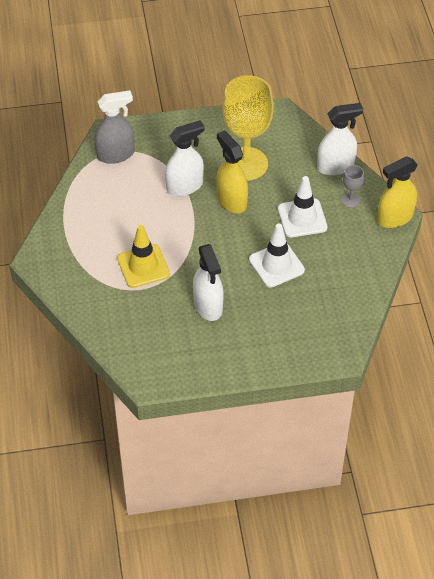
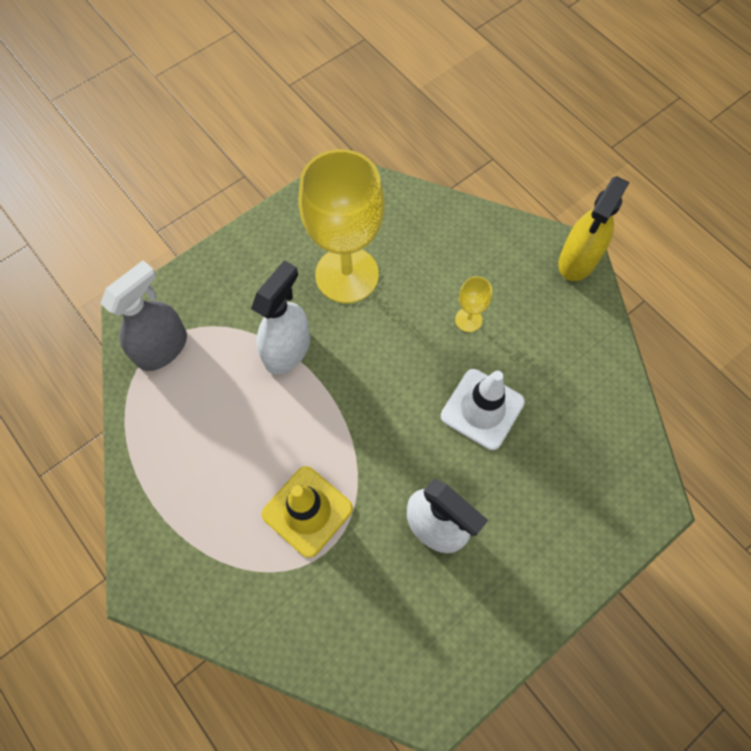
camera: 30 degrees left, 15 degrees up
yellow spray bottle [216,131,248,213] -> none
white traffic cone [278,176,328,238] -> yellow goblet [455,276,492,332]
white spray bottle [317,103,363,176] -> none
grey goblet [342,165,364,208] -> none

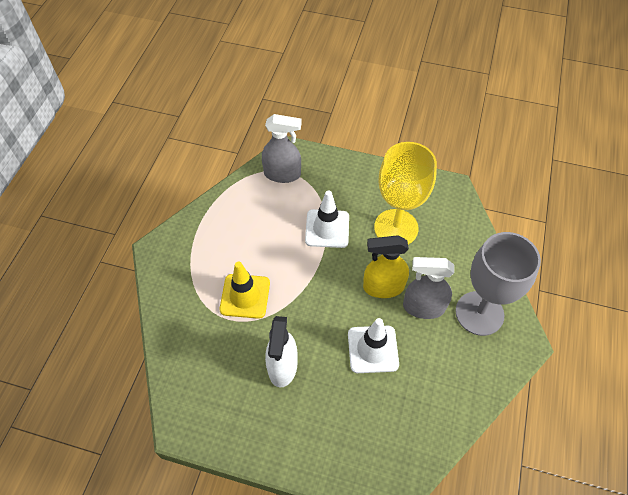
camera: 55 degrees right, 10 degrees down
white spray bottle [251,260,310,375] -> white traffic cone [305,191,349,248]
yellow goblet [455,276,492,332] -> grey spray bottle [403,257,454,319]
yellow spray bottle [558,176,630,281] -> yellow spray bottle moved to [363,235,409,298]
none -> grey goblet [456,232,541,336]

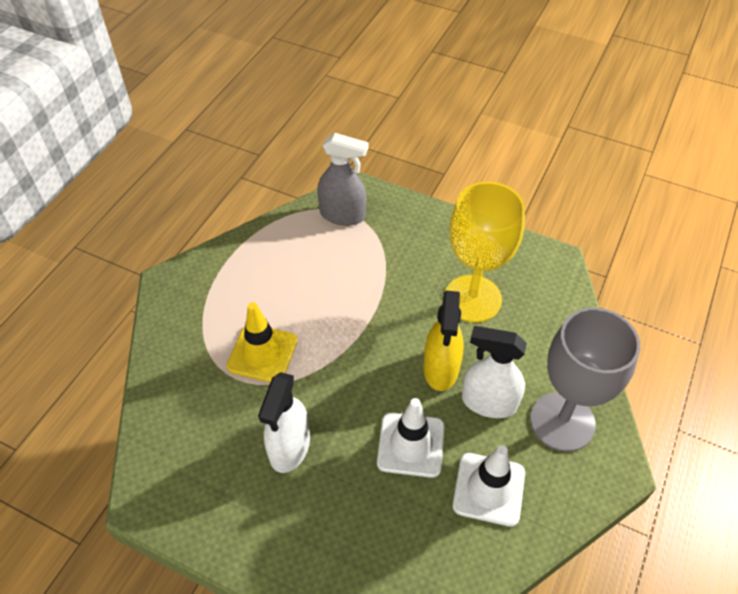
camera: 10 degrees right, 5 degrees down
white traffic cone [305,191,349,248] -> white traffic cone moved to [453,445,525,527]
yellow spray bottle [363,235,409,298] -> yellow spray bottle turned 90 degrees counterclockwise [424,291,464,391]
grey spray bottle [403,257,454,319] -> white spray bottle [462,326,527,418]

